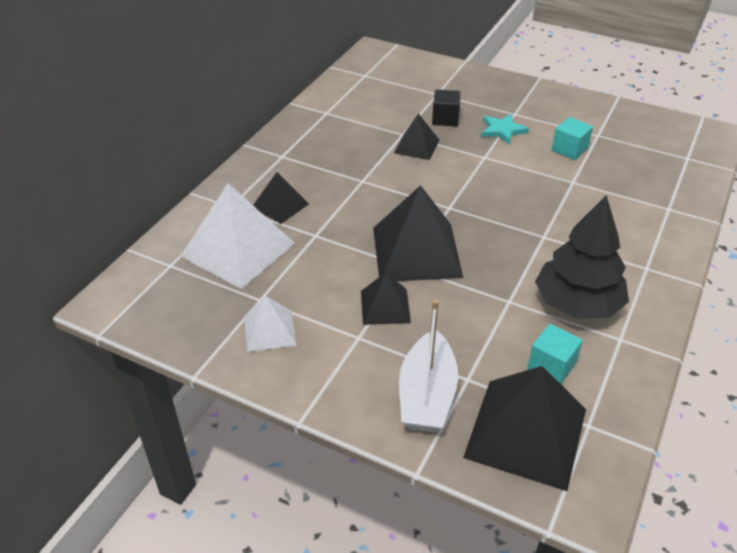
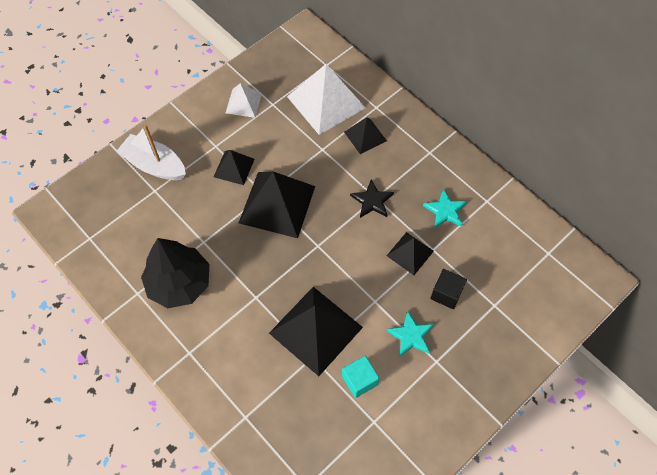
camera: 110 degrees right, 20 degrees up
black pyramid [463,366,586,491] -> black pyramid moved to [269,287,363,376]
turquoise cube [527,324,583,384] -> none
none -> black star [350,180,394,218]
none -> turquoise star [423,189,467,228]

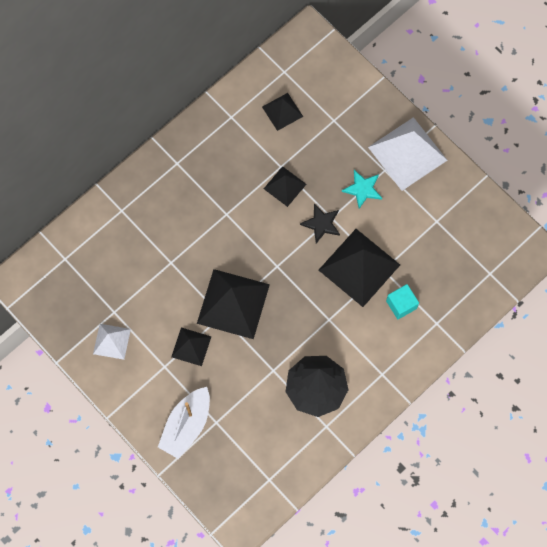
camera: 90 degrees left, 10 degrees up
white pyramid [287,64,366,135] -> white pyramid moved to [368,117,447,191]
turquoise cube [342,356,379,398] -> turquoise cube moved to [386,284,419,319]
black pyramid [344,117,387,154] -> black pyramid moved to [262,93,303,131]
black star [350,180,394,218] -> black star moved to [300,204,340,243]
turquoise star [423,189,467,228] -> none
black cube [430,269,467,309] -> none

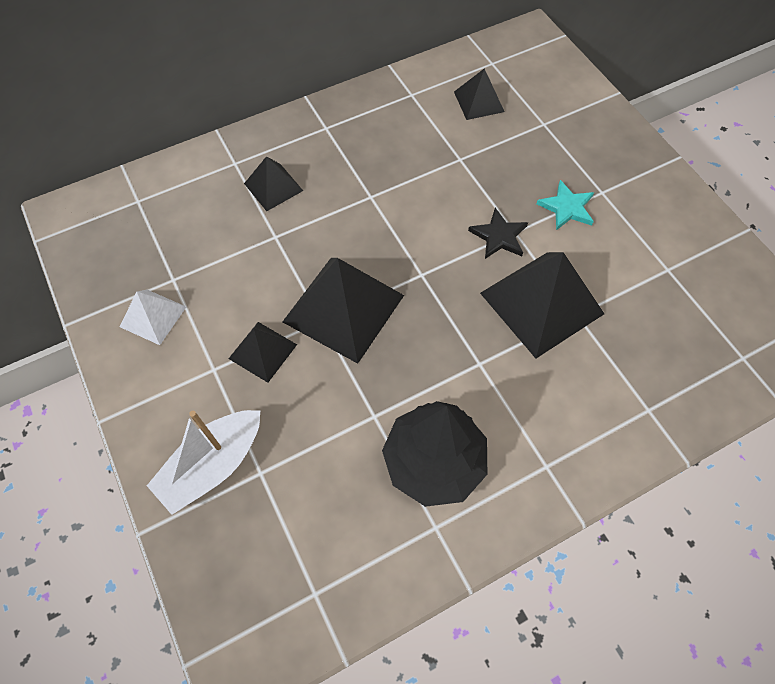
camera: 15 degrees right, 10 degrees down
black pyramid [264,166,306,207] -> black pyramid moved to [244,156,303,211]
white pyramid [368,117,447,191] -> none
turquoise cube [386,284,419,319] -> none

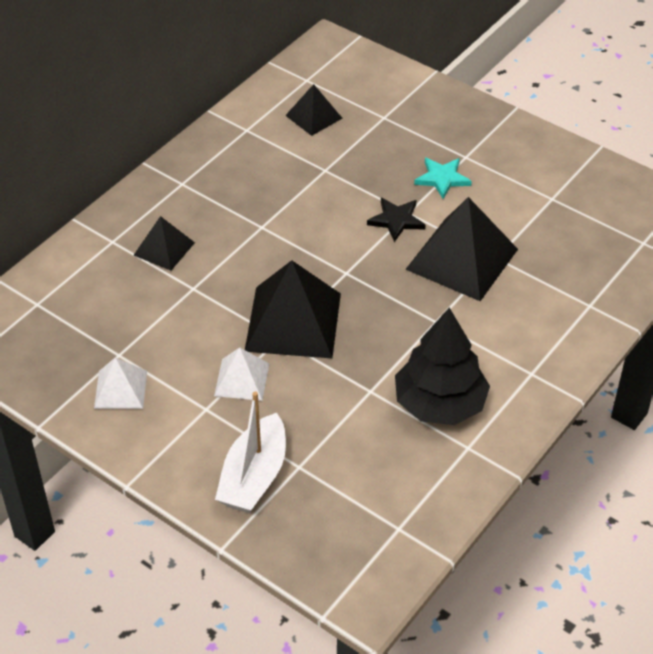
camera: 25 degrees left, 15 degrees down
black pyramid [228,322,297,383] -> white pyramid [214,348,269,401]

